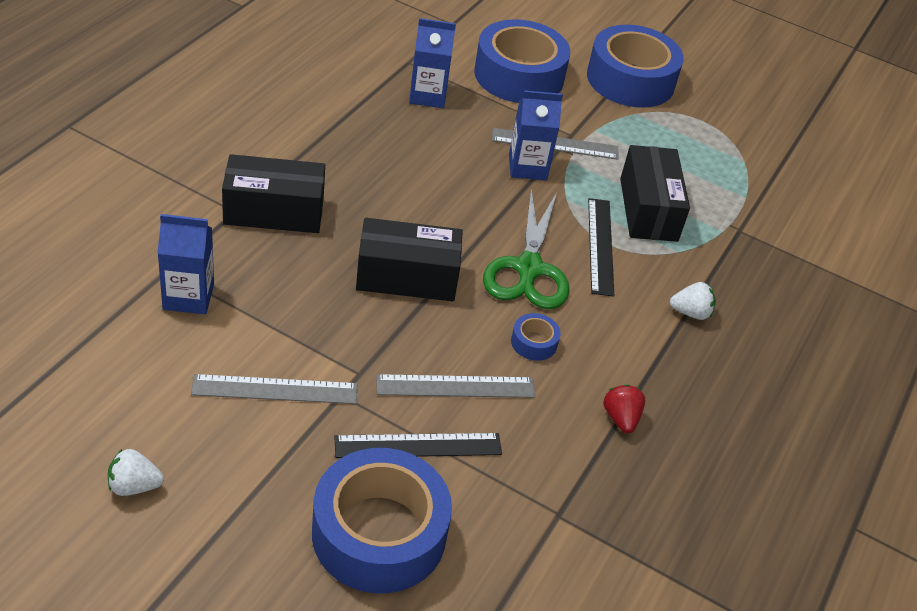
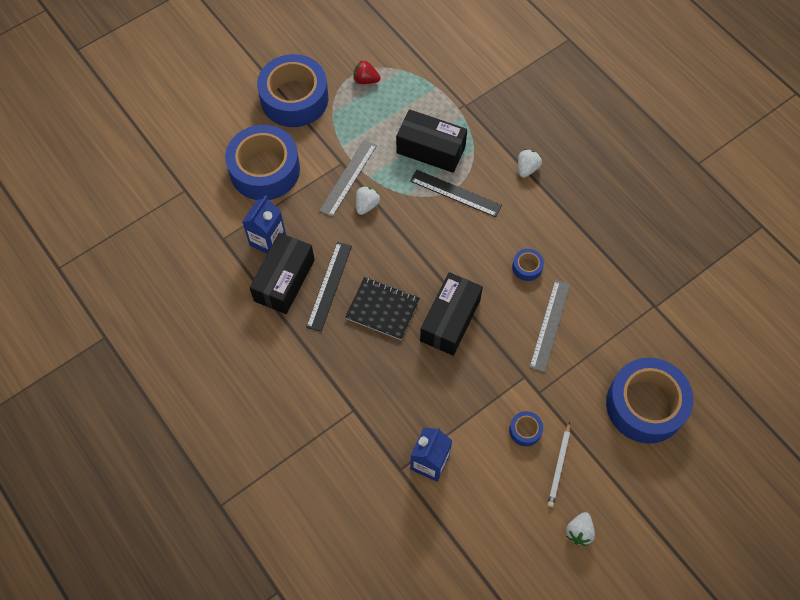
camera: 60 degrees left, 20 degrees up
grey ruler [191,374,357,404] -> blue tape [509,411,543,446]
black box [222,154,325,233] -> black box moved to [249,233,314,314]
black ruler [334,433,502,458] -> black ruler moved to [306,242,352,332]
green scissors [483,190,570,309] -> none
blue carton [509,90,563,180] -> white strawberry [356,186,380,215]
red strawberry [603,384,645,433] -> red strawberry moved to [353,60,380,84]
none -> black notebook [345,277,420,340]
none -> white pencil [548,422,570,507]

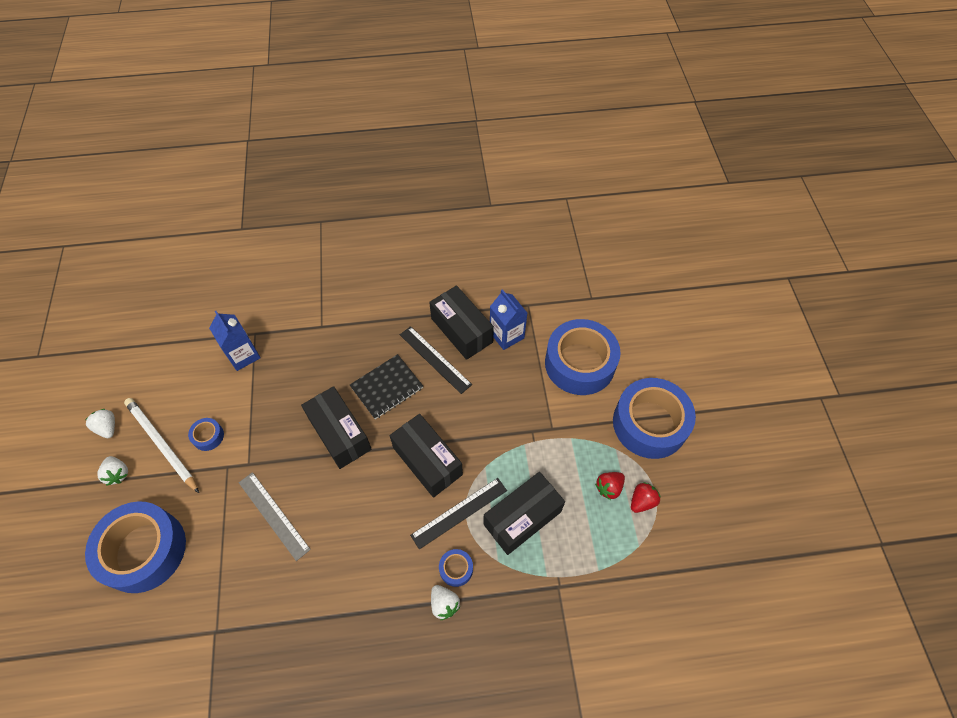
camera: 120 degrees right, 5 degrees down
grey ruler [319,140,377,217] -> none
white strawberry [356,186,380,215] -> white strawberry moved to [97,456,128,486]
blue tape [512,249,544,281] -> blue tape moved to [439,549,473,587]
white pencil [548,422,570,507] -> white pencil [124,398,199,493], size x1.62
none -> black box [389,414,463,498]
none -> red strawberry [595,472,625,500]

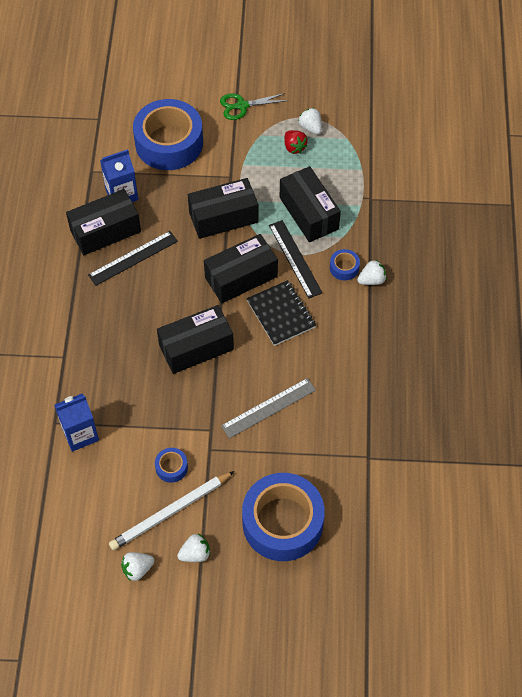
camera: 80 degrees left, 0 degrees up
black notebook [350,354,423,419] -> black notebook moved to [246,280,316,346]
blue tape [613,378,696,459] -> green scissors [220,93,288,120]
red strawberry [631,482,661,513] -> white strawberry [298,108,322,135]
none -> black box [188,178,258,239]

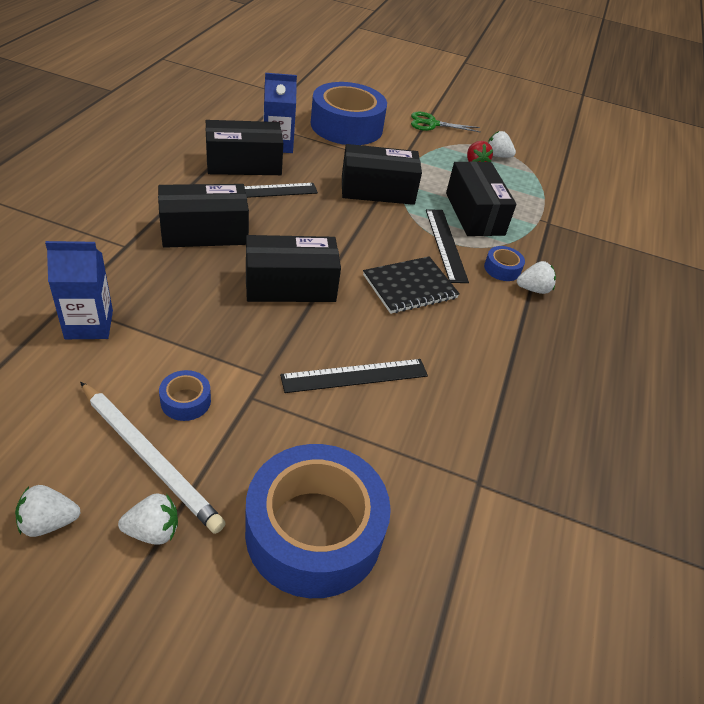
camera: 10 degrees right, 15 degrees down
white pencil [109,471,235,550] -> white pencil turned 120 degrees counterclockwise [80,382,226,534]
black box [204,234,278,303] -> black box moved to [158,184,249,248]
grey ruler [221,378,316,439] -> black ruler [280,359,428,393]
black notebook [246,280,316,346] -> black notebook turned 75 degrees clockwise [363,256,460,314]
white strawberry [298,108,322,135] -> white strawberry turned 45 degrees counterclockwise [488,131,516,158]

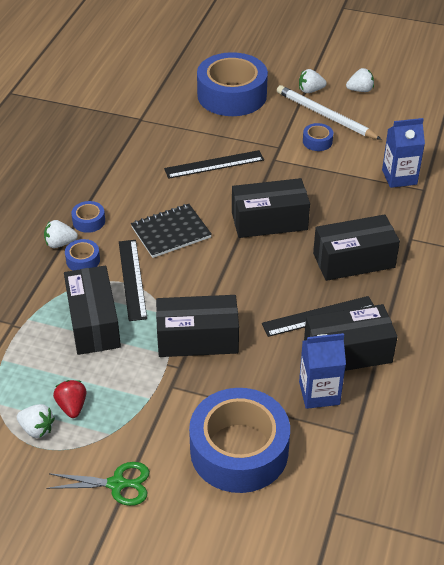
camera: 175 degrees left, 0 degrees up
none -> blue tape [71,201,105,233]

